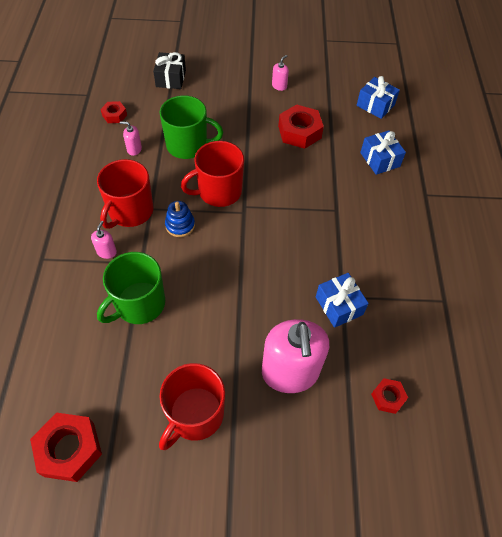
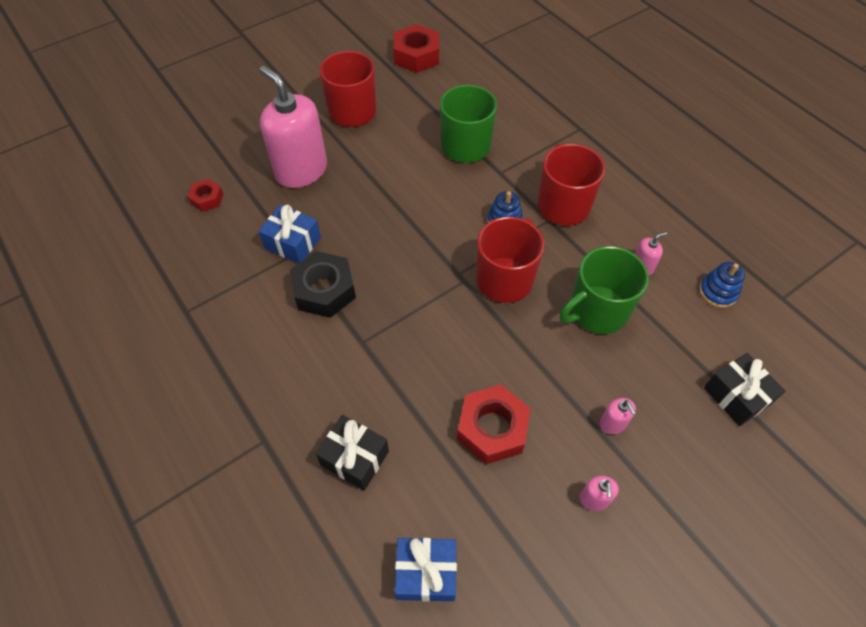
camera: 145 degrees right, 0 degrees up
pink soap dispenser [91,221,117,259] -> pink soap dispenser moved to [600,398,636,434]
red nut [100,101,127,123] -> blue stacking toy [699,262,745,308]
blue gift [360,130,406,175] -> black gift [316,415,389,490]
none -> black nut [290,251,356,318]

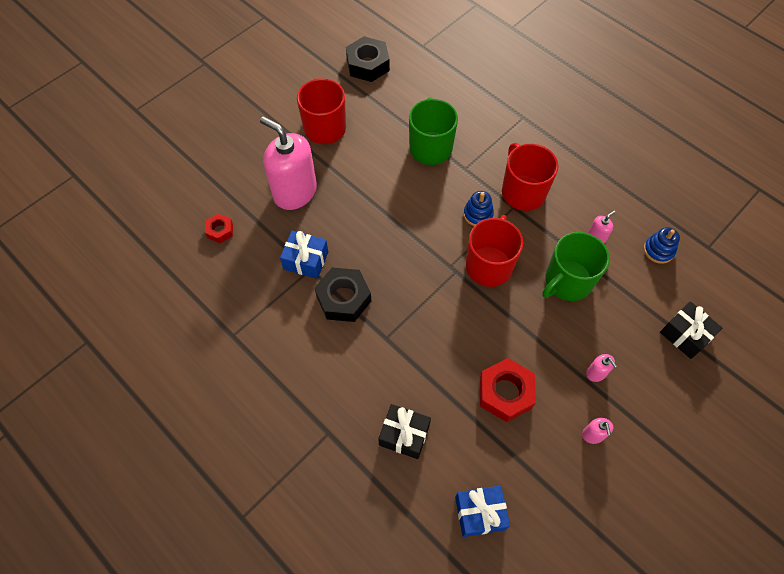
camera: 10 degrees left, 5 degrees up
red nut [393,24,439,73] -> black nut [346,36,390,82]

